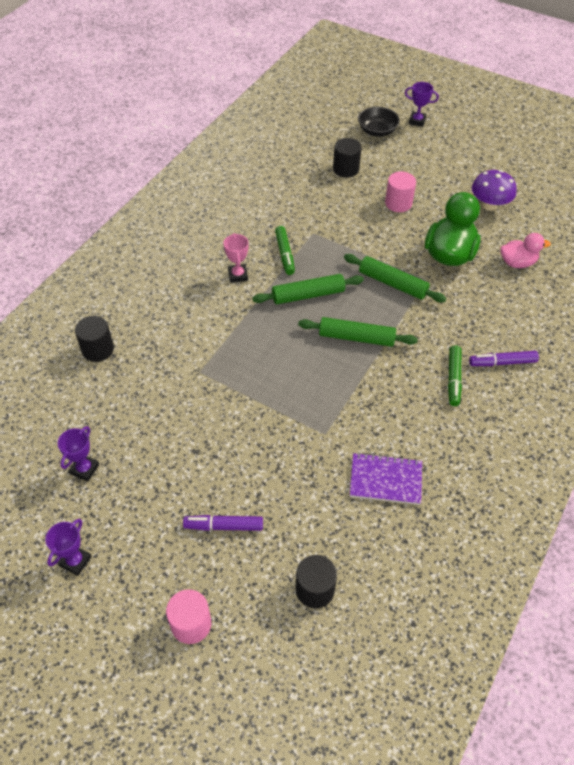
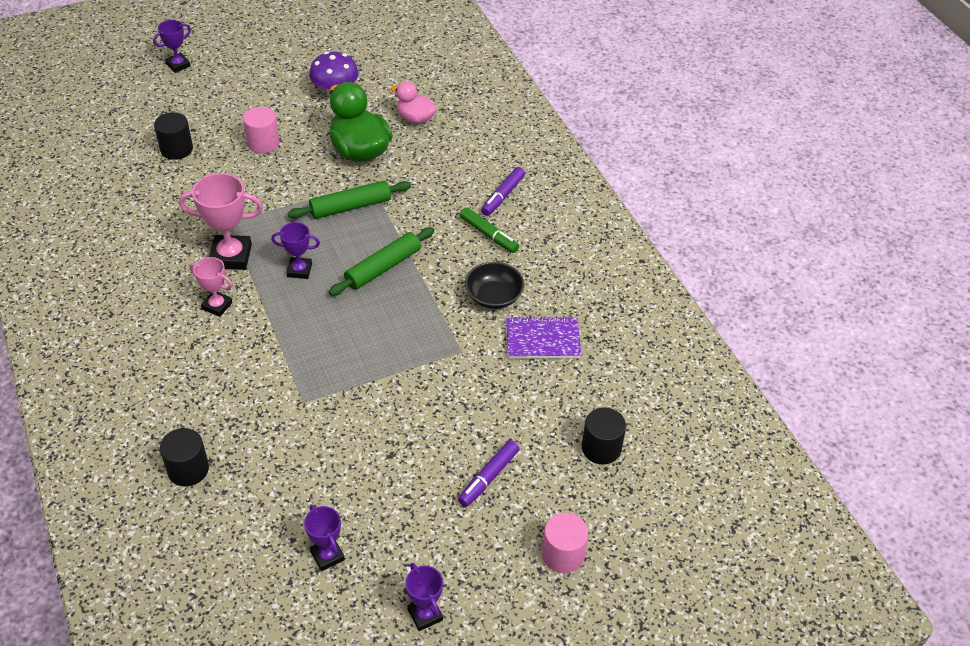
camera: 55 degrees left, 5 degrees down
green rolling pin [252,274,364,304] -> purple trophy [271,222,320,279]
green marker [275,226,295,275] -> pink trophy [179,173,263,270]
purple notebook [350,453,422,505] -> purple notebook turned 45 degrees clockwise [506,316,582,359]
black bowl [358,107,400,137] -> black bowl moved to [465,262,524,309]
pink duck [500,233,551,268] -> pink duck turned 90 degrees counterclockwise [391,81,437,124]

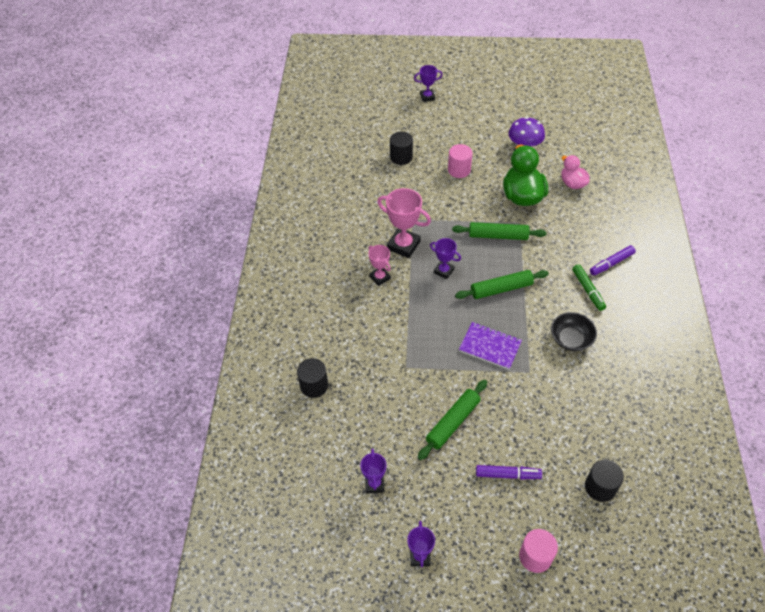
camera: 30 degrees right, 5 degrees up
purple marker [458,440,519,507] -> purple marker turned 150 degrees counterclockwise [476,465,542,480]
purple notebook [506,316,582,359] -> purple notebook moved to [459,322,522,370]
none -> green rolling pin [418,380,487,460]

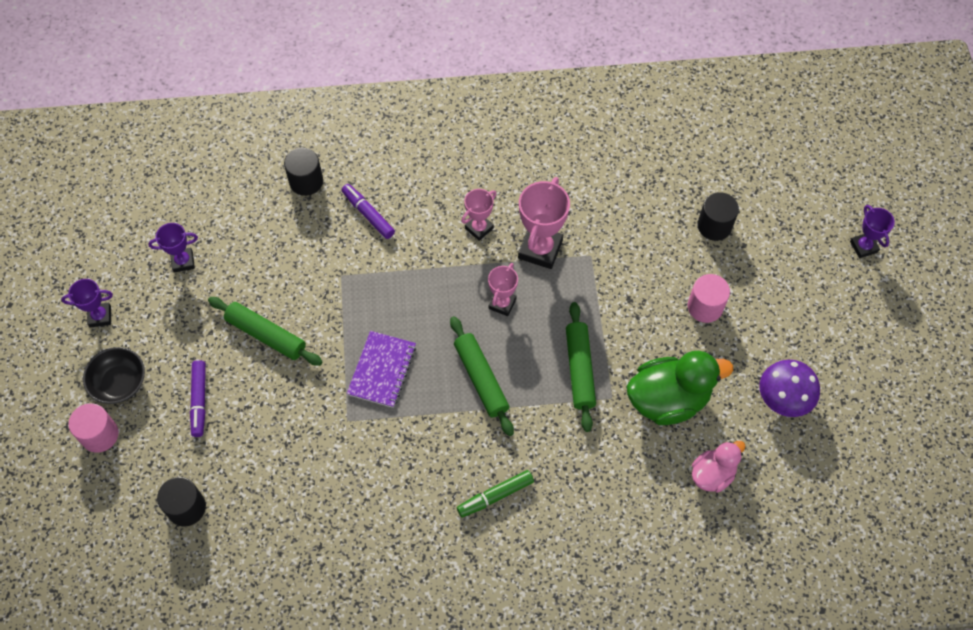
camera: 80 degrees right, 10 degrees up
purple trophy [430,238,461,279] -> pink trophy [488,263,518,316]
black bowl [551,312,597,351] -> black bowl moved to [83,347,145,404]
purple marker [590,245,636,276] -> purple marker moved to [341,184,395,239]

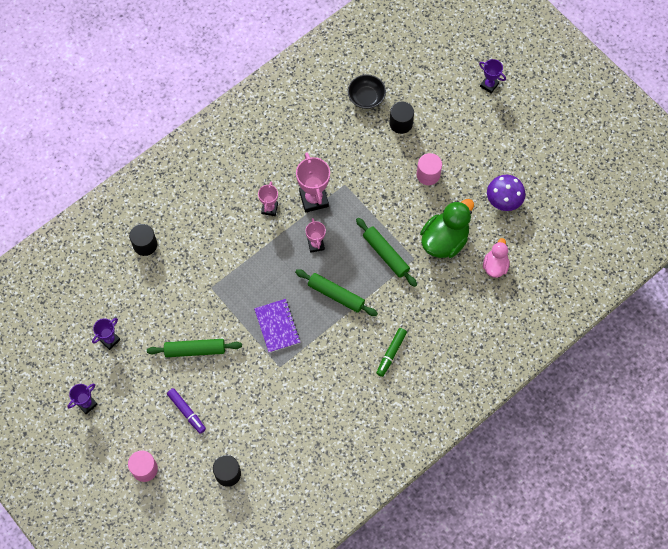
camera: 35 degrees left, 5 degrees up
black bowl [83,347,145,404] -> black bowl moved to [348,74,386,109]
purple marker [341,184,395,239] -> none

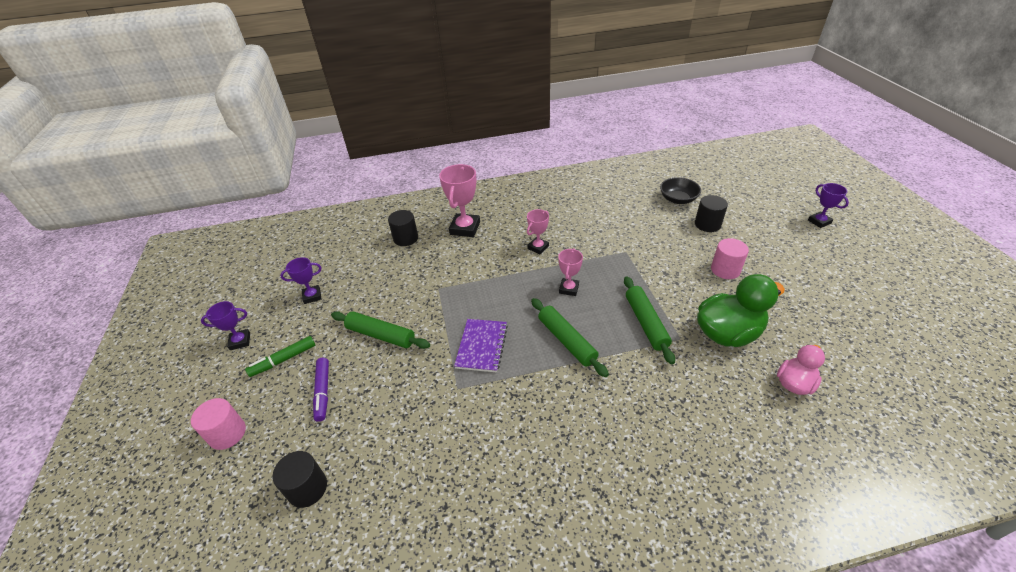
camera: 30 degrees right, 25 degrees down
pink trophy [296,153,330,213] -> pink trophy moved to [439,164,480,237]
green marker [376,328,407,377] -> green marker moved to [245,336,315,377]
purple mushroom [487,175,525,211] -> none

